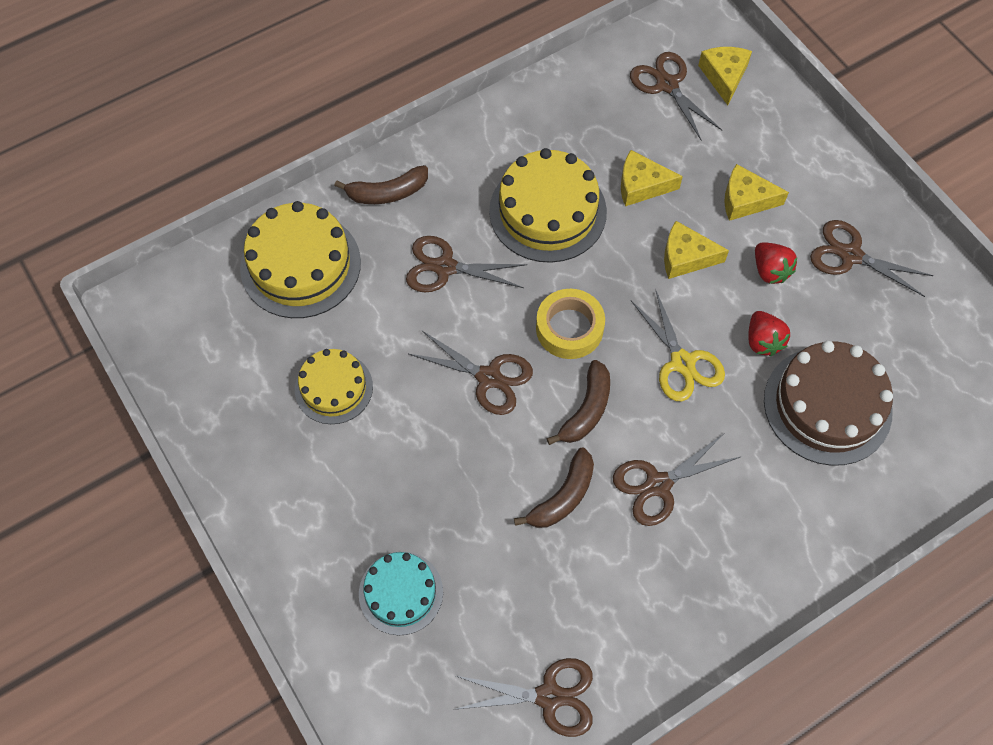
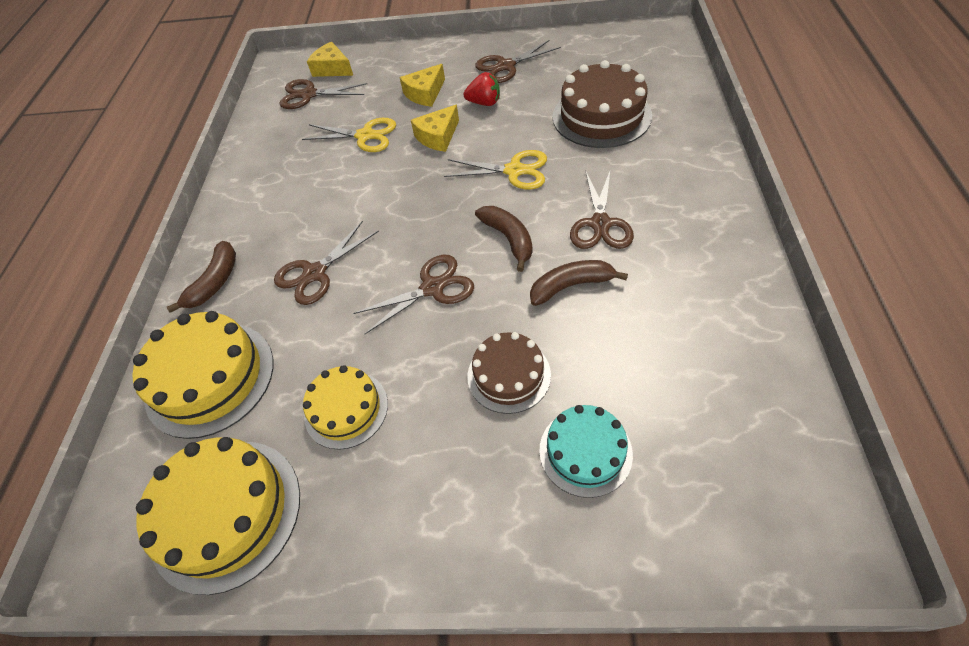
camera: 50 degrees left, 10 degrees down
brown scissors [453,658,593,737] -> none
yellow cake [489,148,607,263] -> yellow cake moved to [136,437,300,595]
brown banana [514,447,594,528] -> brown banana turned 90 degrees counterclockwise [530,260,628,306]
yellow tape [536,289,605,359] -> none
yellow cheese [621,150,683,206] -> yellow scissors [302,118,396,152]
red strawberry [748,311,790,356] -> none
none -> brown cake [467,332,551,414]

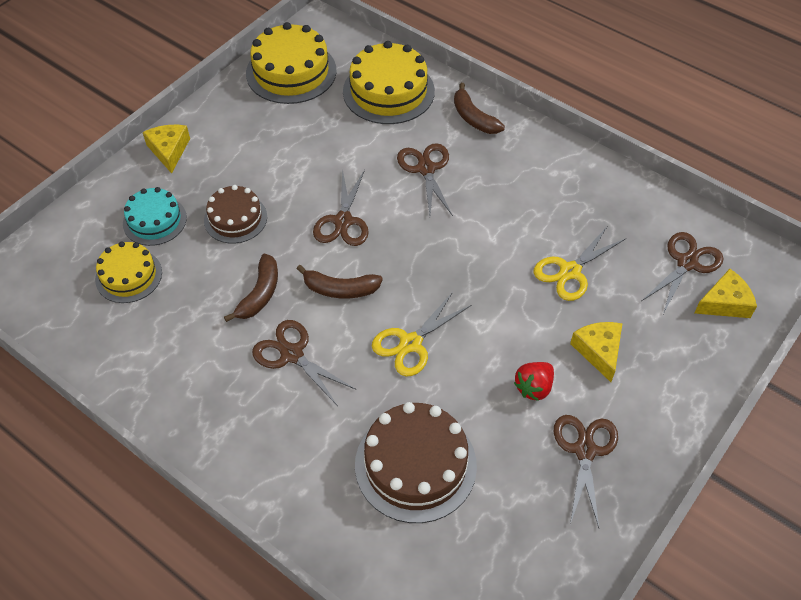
camera: 120 degrees right, 0 degrees up
yellow cake [303,365,388,450] -> yellow cake moved to [95,241,162,303]
yellow cheese [411,105,459,152] -> yellow cheese moved to [143,125,190,174]

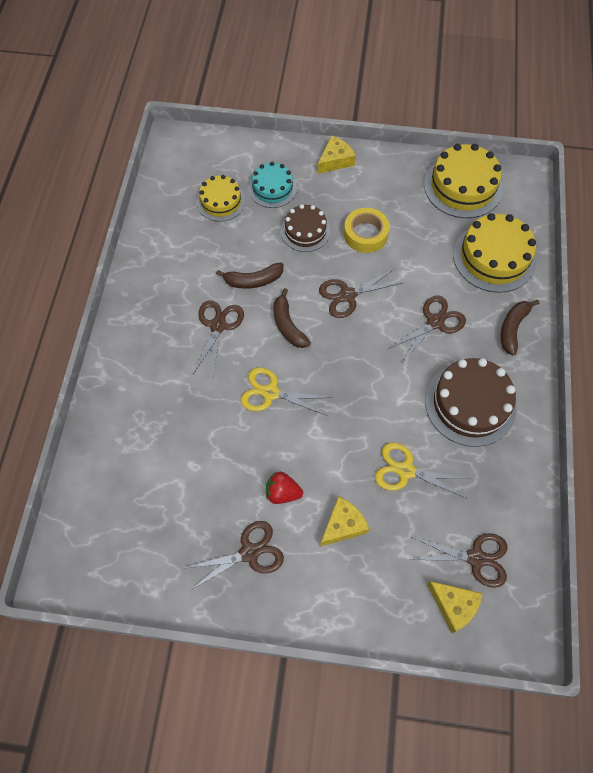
camera: 60 degrees right, 10 degrees up
brown cake [355,402,477,523] -> brown cake moved to [425,358,517,447]
none -> yellow tape [344,208,390,253]

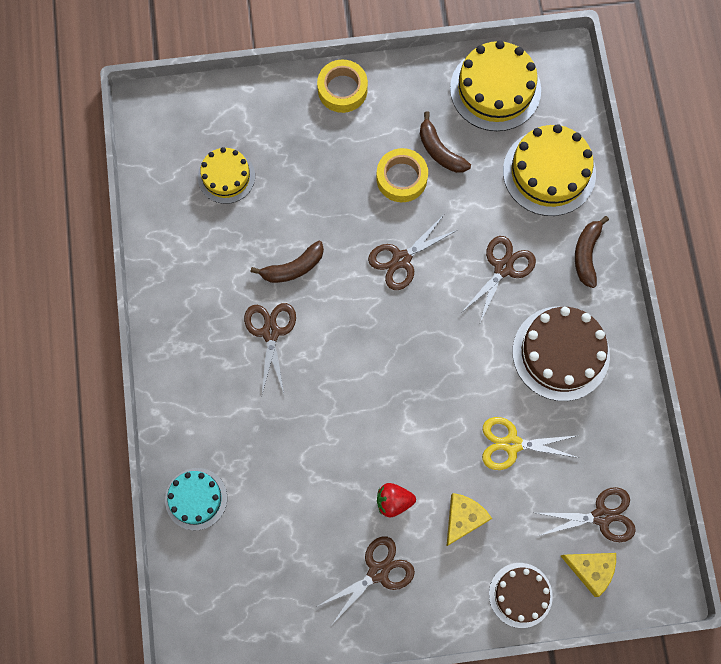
camera: 15 degrees left, 10 degrees up
yellow scissors [240,367,332,416] -> none
turquoise cake [249,162,297,208] -> turquoise cake moved to [165,468,227,530]
brown banana [273,288,311,348] -> brown banana moved to [420,111,471,173]
brown cake [281,204,330,252] -> brown cake moved to [489,563,553,628]
yellow cheese [317,135,356,174] -> yellow tape [317,60,368,113]

